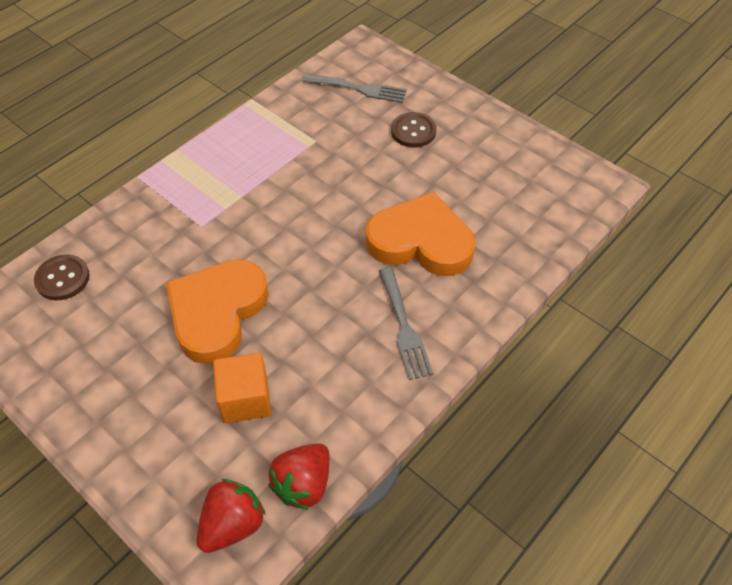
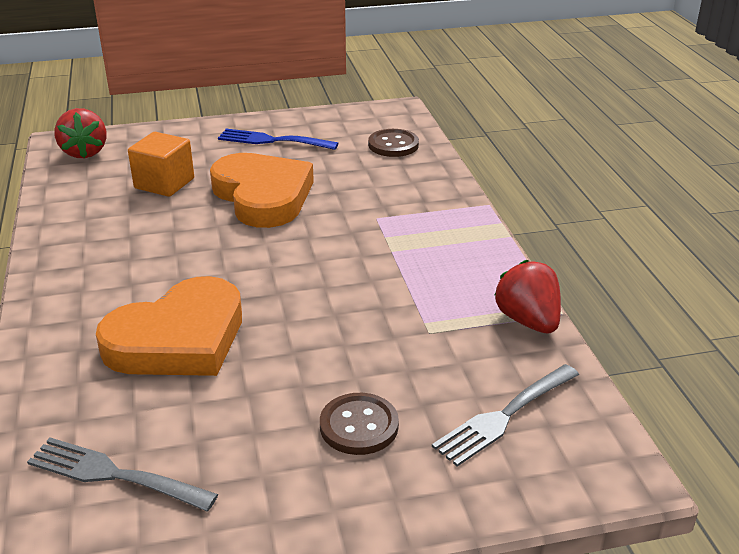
camera: 125 degrees right, 20 degrees down
red strawberry [268,443,330,510] -> red strawberry moved to [494,260,561,334]
grey fork [379,267,433,380] -> grey fork moved to [27,438,218,511]
none -> blue fork [218,129,338,150]

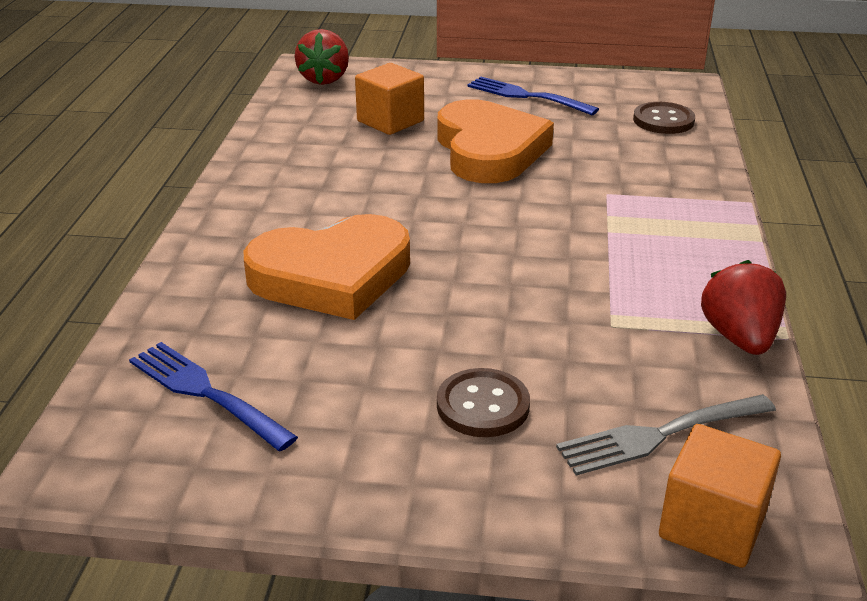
camera: 20 degrees right, 0 degrees up
grey fork [27,438,218,511] -> blue fork [129,342,298,451]
none -> orange cube [659,424,781,568]

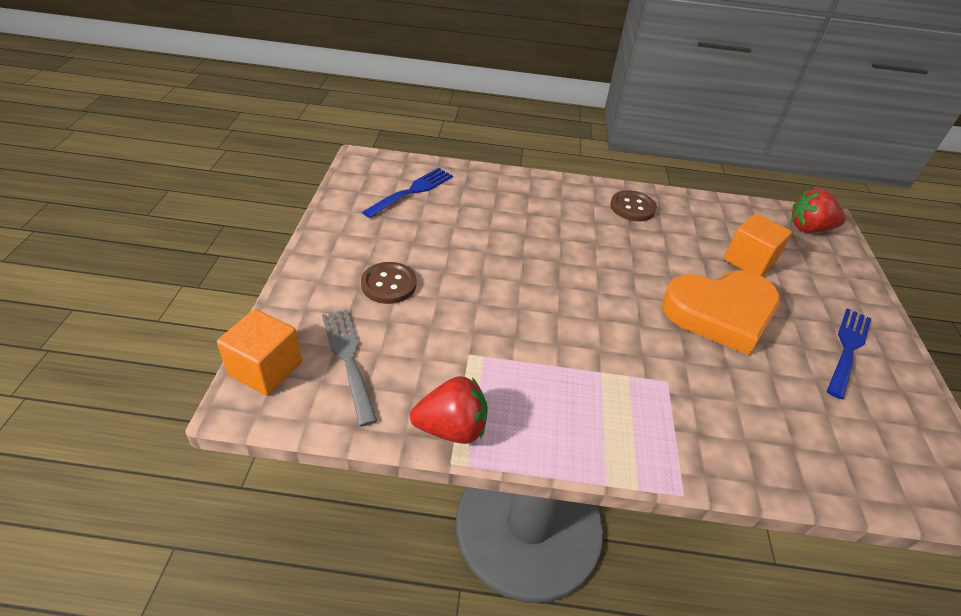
camera: 85 degrees right, 10 degrees up
orange heart [244,214,410,320] -> none
brown button [633,102,695,134] -> brown button moved to [610,190,657,221]

